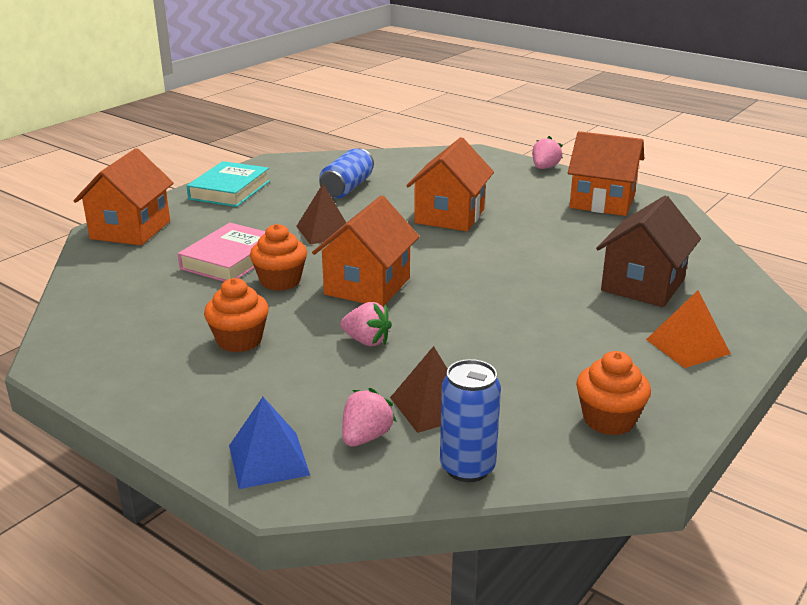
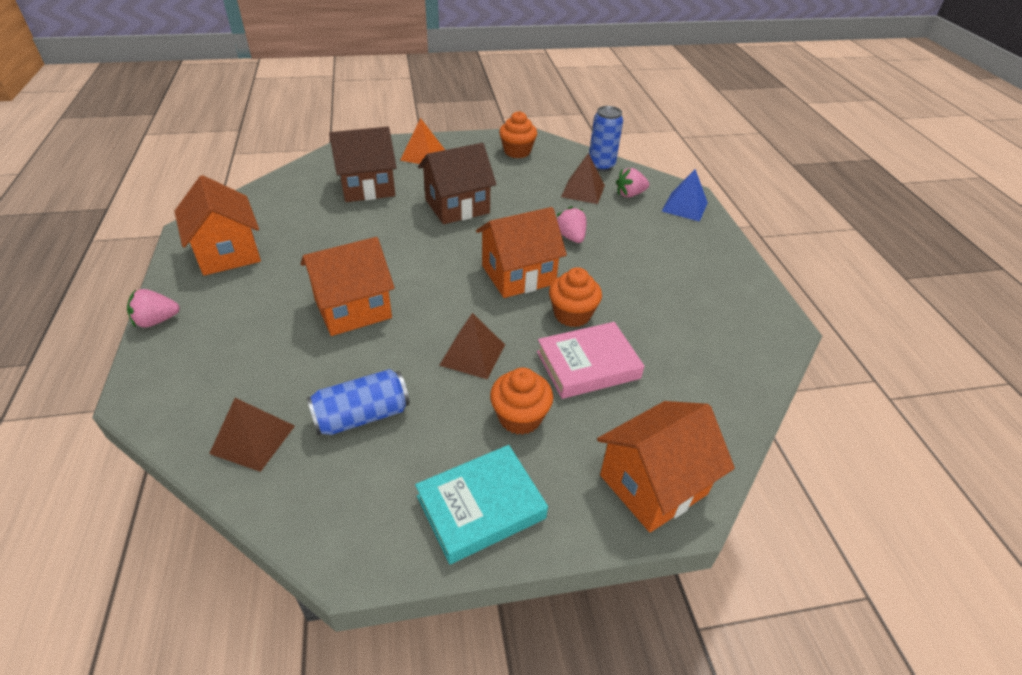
camera: 140 degrees left, 15 degrees up
orange cupcake [204,278,269,352] -> orange cupcake moved to [490,368,553,435]
none -> brown pyramid [209,398,295,472]
none -> brown house [418,143,496,224]

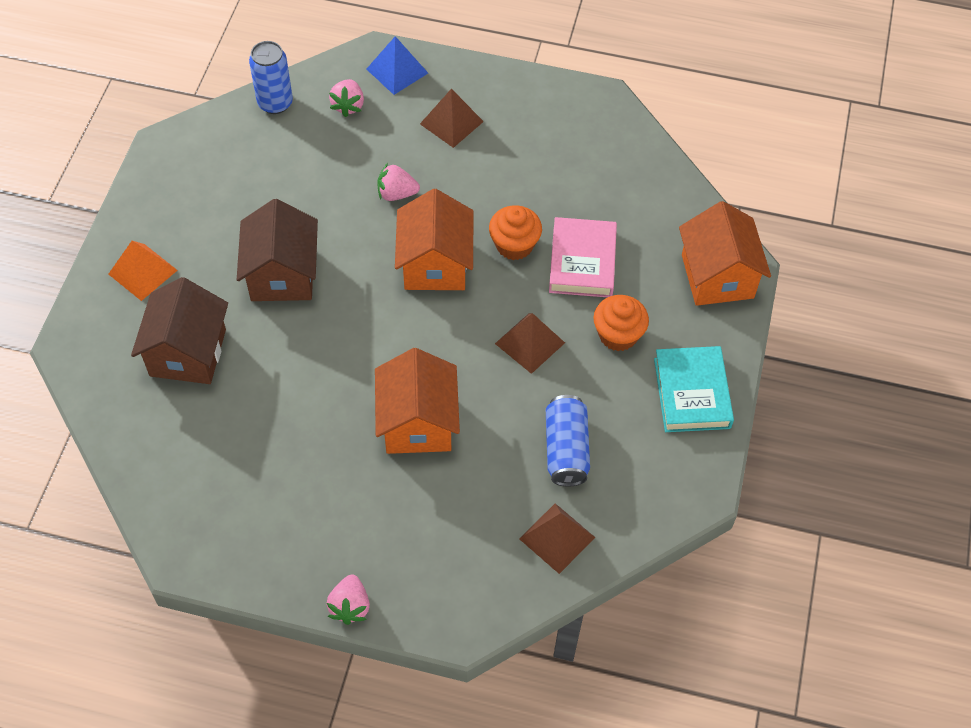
camera: 65 degrees left, 15 degrees up
orange house [174,175,261,276] -> none
orange cupcake [499,111,537,158] -> none
brown pyramid [561,153,605,204] -> brown pyramid moved to [420,89,484,148]

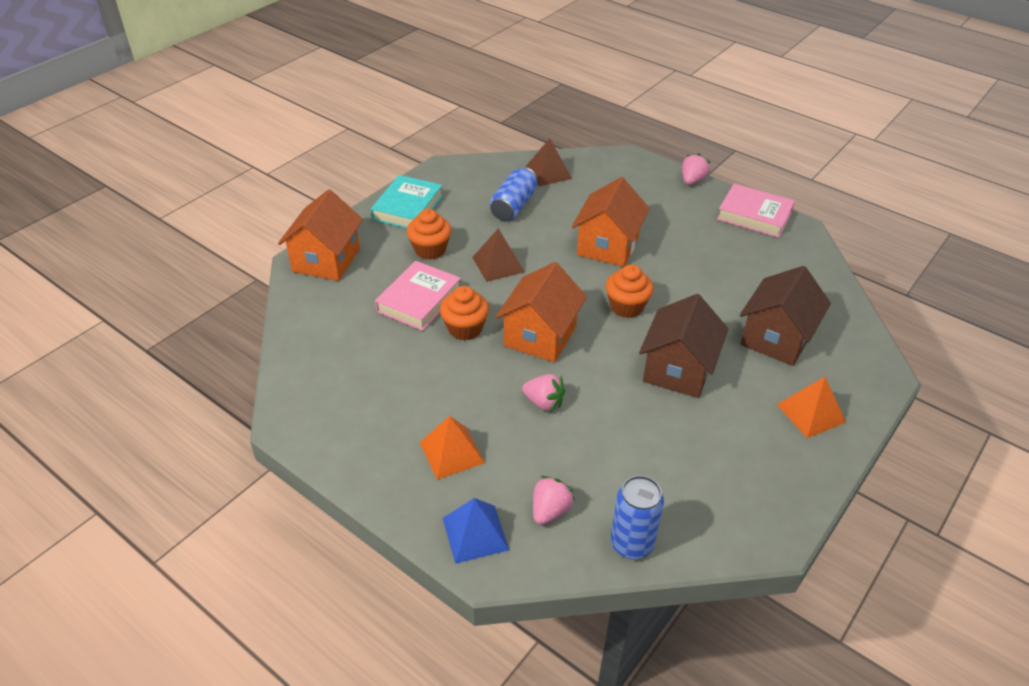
camera: 155 degrees left, 15 degrees down
brown pyramid [420,89,484,148] -> orange pyramid [419,416,485,480]
none -> orange cupcake [606,264,654,318]
none -> pink book [717,184,795,238]

